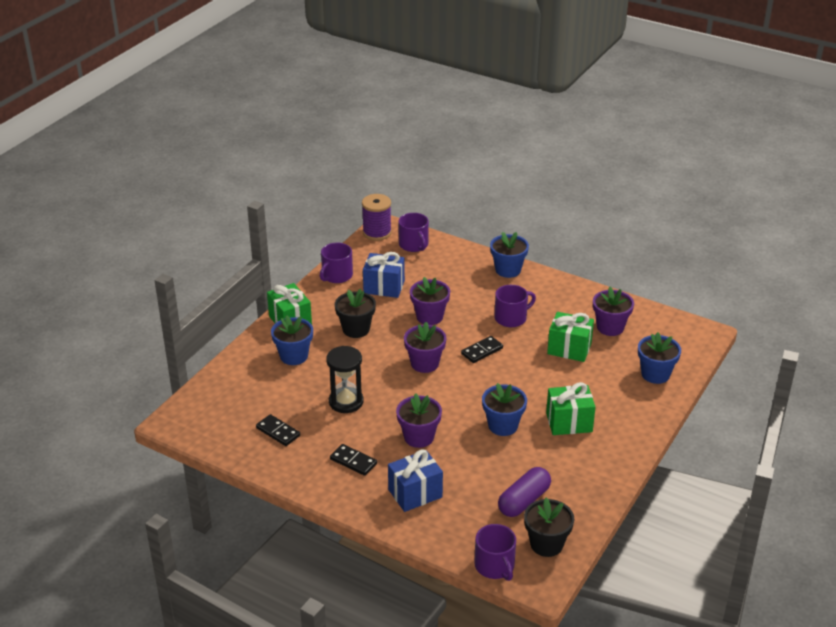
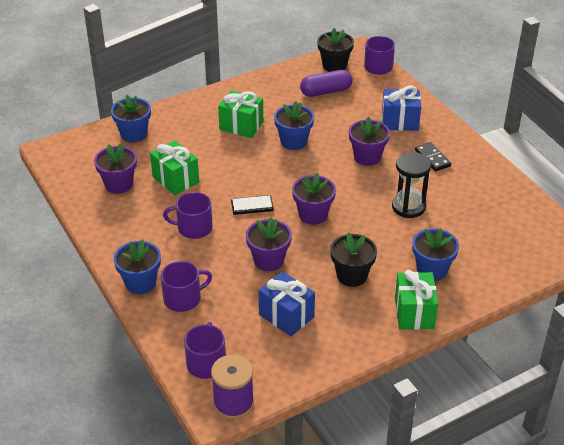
camera: 150 degrees left, 5 degrees up
black domino [256,414,300,446] -> none
purple mug [320,243,353,283] -> purple mug moved to [161,261,212,312]

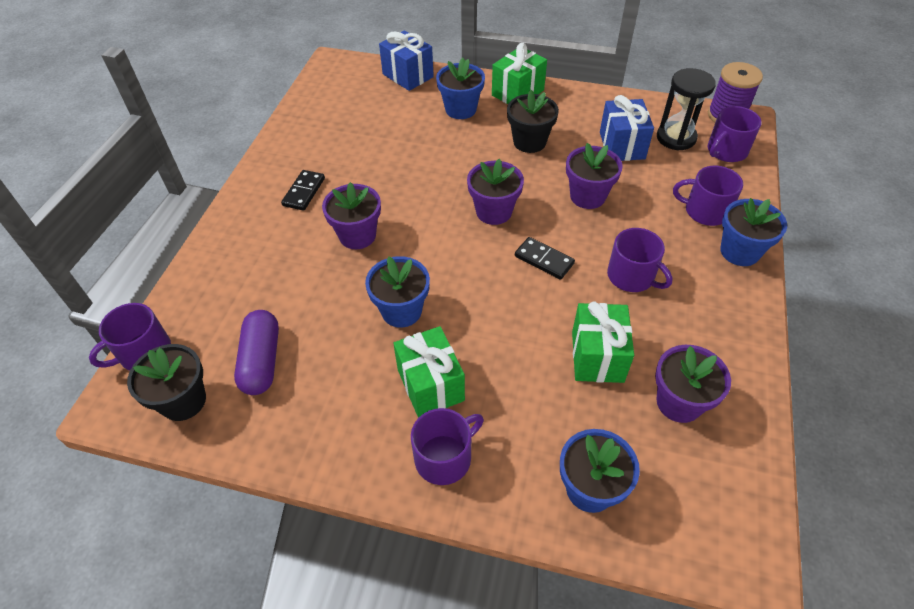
camera: 135 degrees left, 10 degrees up
purple capsule [300,70,353,97] -> purple capsule turned 60 degrees clockwise [234,310,279,395]
blue gift [382,86,421,131] -> blue gift moved to [379,30,434,91]
black hourglass [392,152,431,218] -> black hourglass moved to [657,68,716,151]
none -> purple mug [411,408,484,485]

